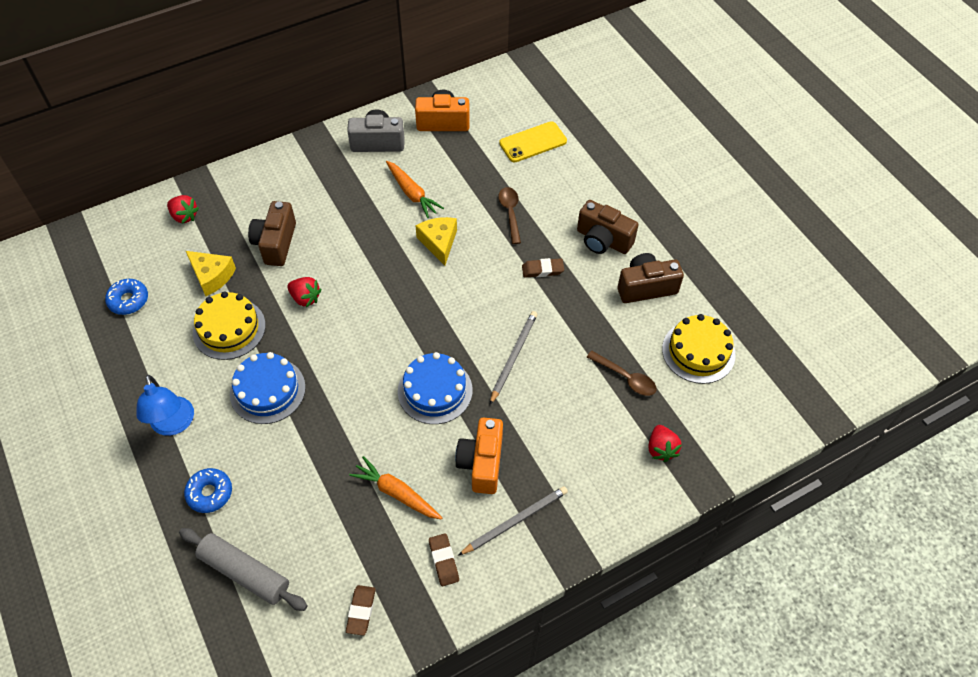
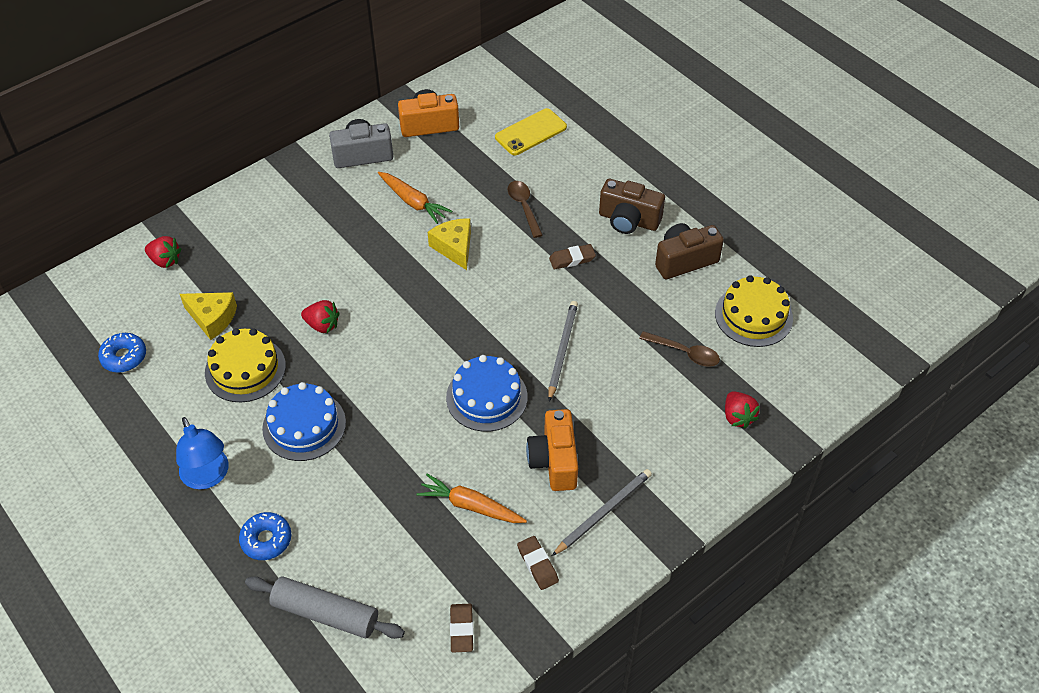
camera: 10 degrees left, 5 degrees down
brown camera [248,201,296,266] -> none

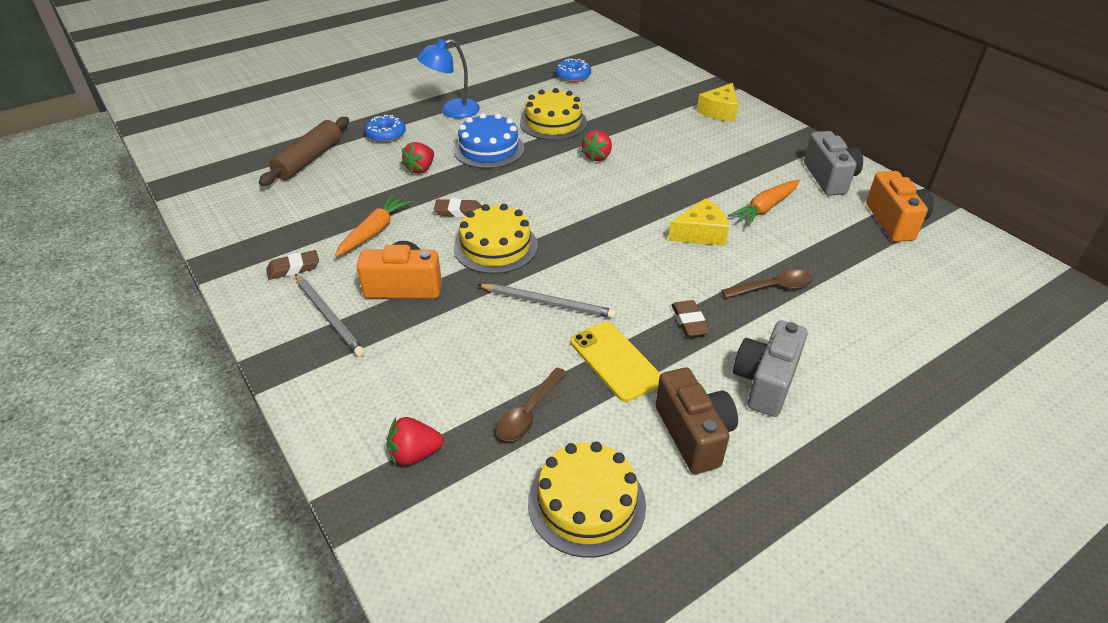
camera: 95 degrees right, 10 degrees down
red strawberry [145,236,181,268] -> red strawberry moved to [401,142,434,174]
yellow cheese [180,292,237,340] -> yellow cheese moved to [697,83,739,122]
grey rolling pin [245,576,405,639] -> brown rolling pin [259,117,349,186]
blue cake [446,355,528,432] -> yellow cake [454,204,538,274]
brown eraser [450,604,473,652] -> brown eraser moved to [434,199,482,217]
yellow phone [495,108,567,155] -> yellow phone moved to [570,322,661,402]
brown camera [599,179,665,234] -> grey camera [733,320,808,417]

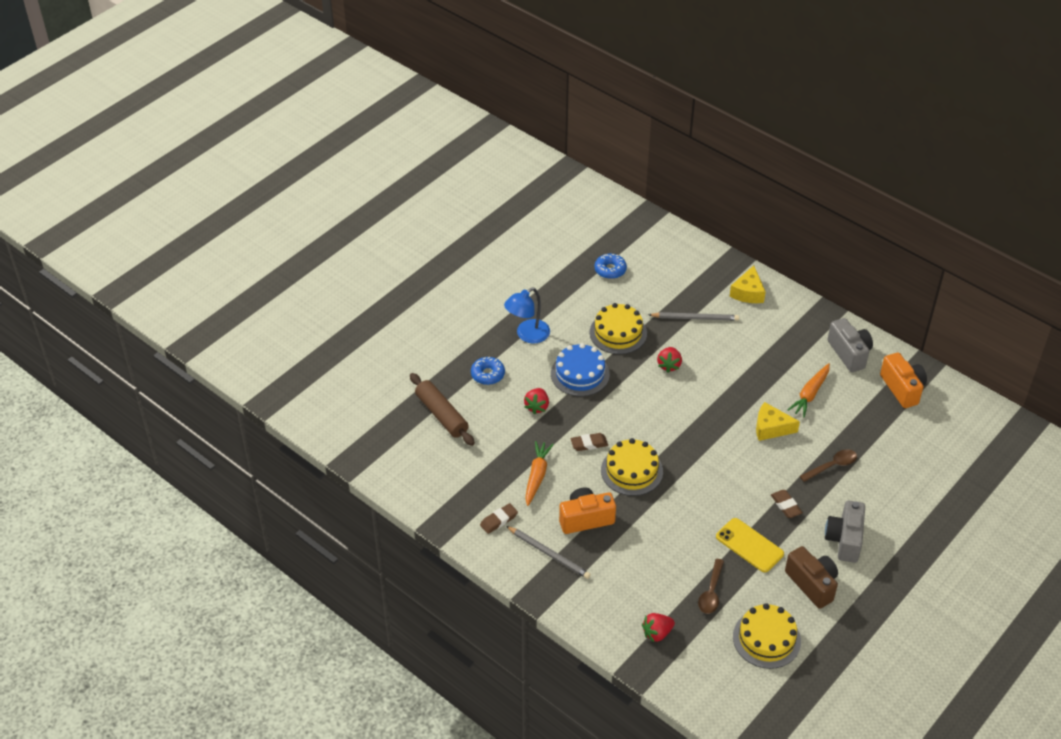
camera: 15 degrees left, 5 degrees up
brown rolling pin [259,117,349,186] -> brown rolling pin turned 45 degrees counterclockwise [410,373,475,446]
grey pencil [477,284,616,319] -> grey pencil moved to [648,312,739,321]
yellow cheese [668,198,729,246] -> yellow cheese turned 135 degrees counterclockwise [756,402,800,441]

